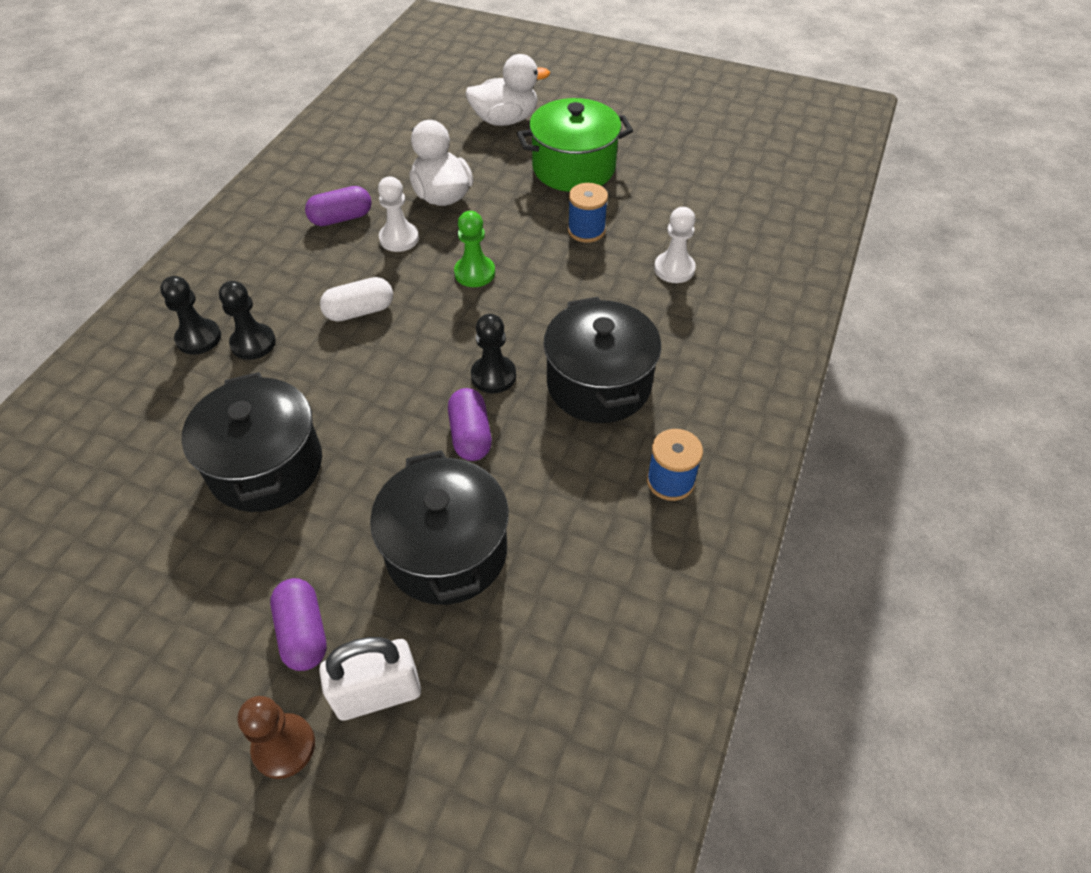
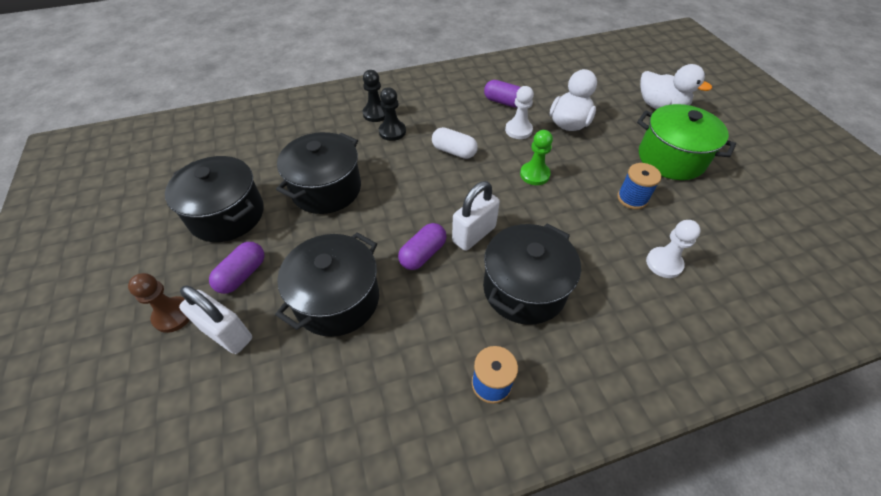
camera: 50 degrees right, 0 degrees up
black pawn [471,314,516,393] -> white padlock [452,181,500,251]
none -> black pot [165,156,264,242]

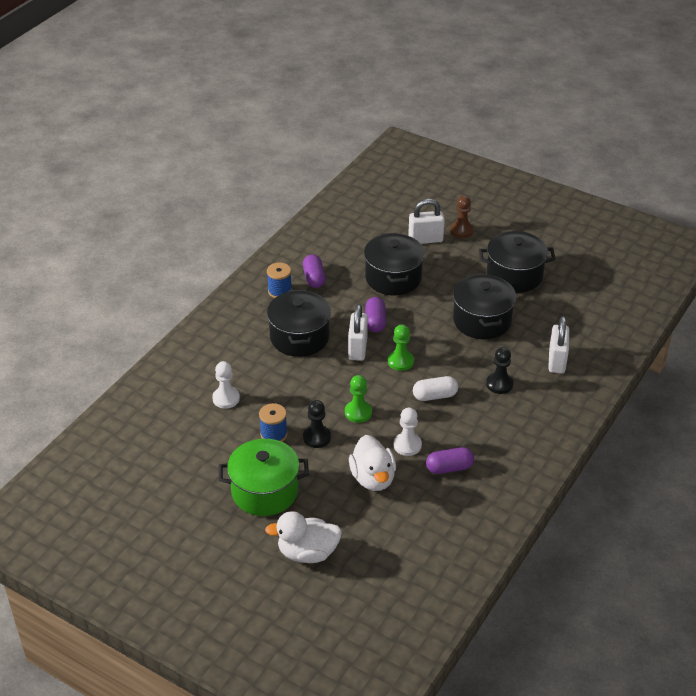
camera: 140 degrees right, 10 degrees down
purple capsule [209,242,264,294] -> purple capsule moved to [303,254,326,288]
black pawn [363,70,385,122] -> black pawn moved to [303,400,331,448]
none -> green pawn [388,325,414,371]
none -> white padlock [548,316,569,374]

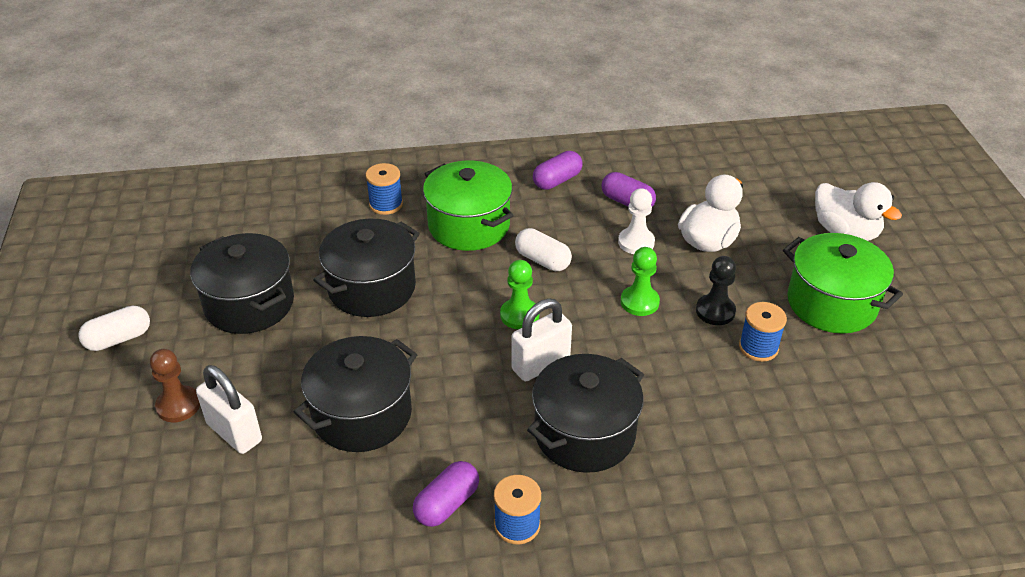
camera: 130 degrees left, 0 degrees up
white pawn [212,361,240,409] -> none
purple capsule [365,297,386,332] -> purple capsule moved to [533,151,582,190]
black pawn [486,347,513,394] -> green pot [423,161,514,251]
white padlock [548,316,569,374] -> blue spool [366,163,403,215]
none -> white capsule [78,306,150,351]

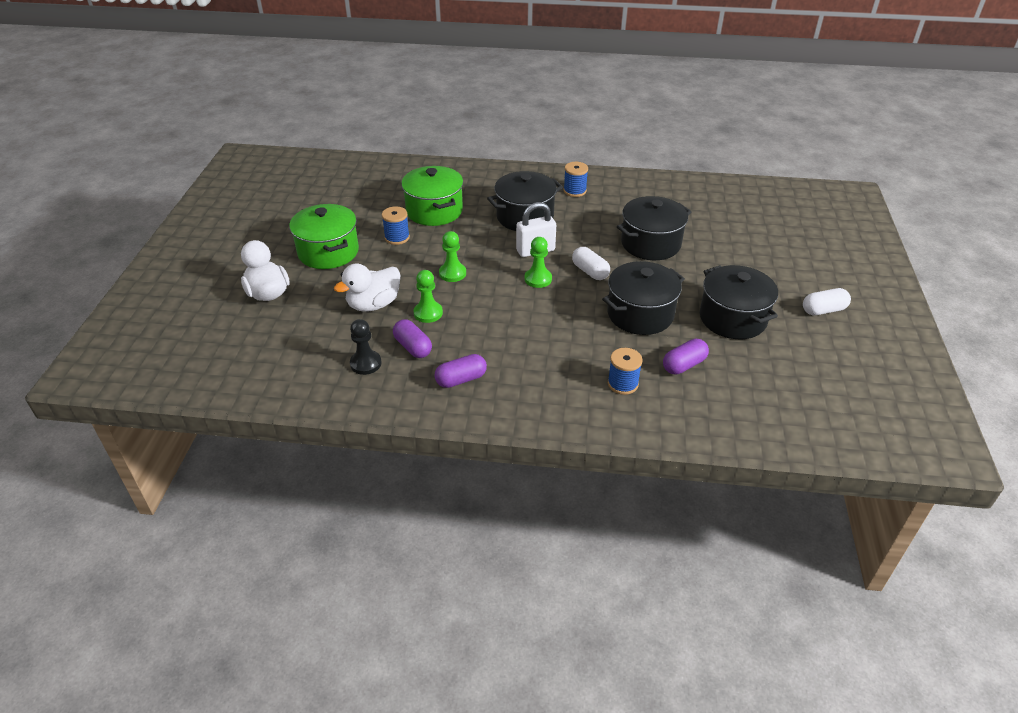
camera: 165 degrees left, 0 degrees up
brown pawn [150,349,200,422] -> none
white padlock [196,365,262,454] -> none
purple capsule [413,461,479,527] -> purple capsule moved to [663,338,709,374]
green pot [423,161,514,251] -> green pot moved to [401,166,463,226]
white capsule [515,228,572,271] -> white capsule moved to [572,247,610,280]
white pawn [618,188,655,254] -> green pawn [414,270,443,323]
black pawn [696,256,736,325] -> black pawn moved to [350,319,382,375]

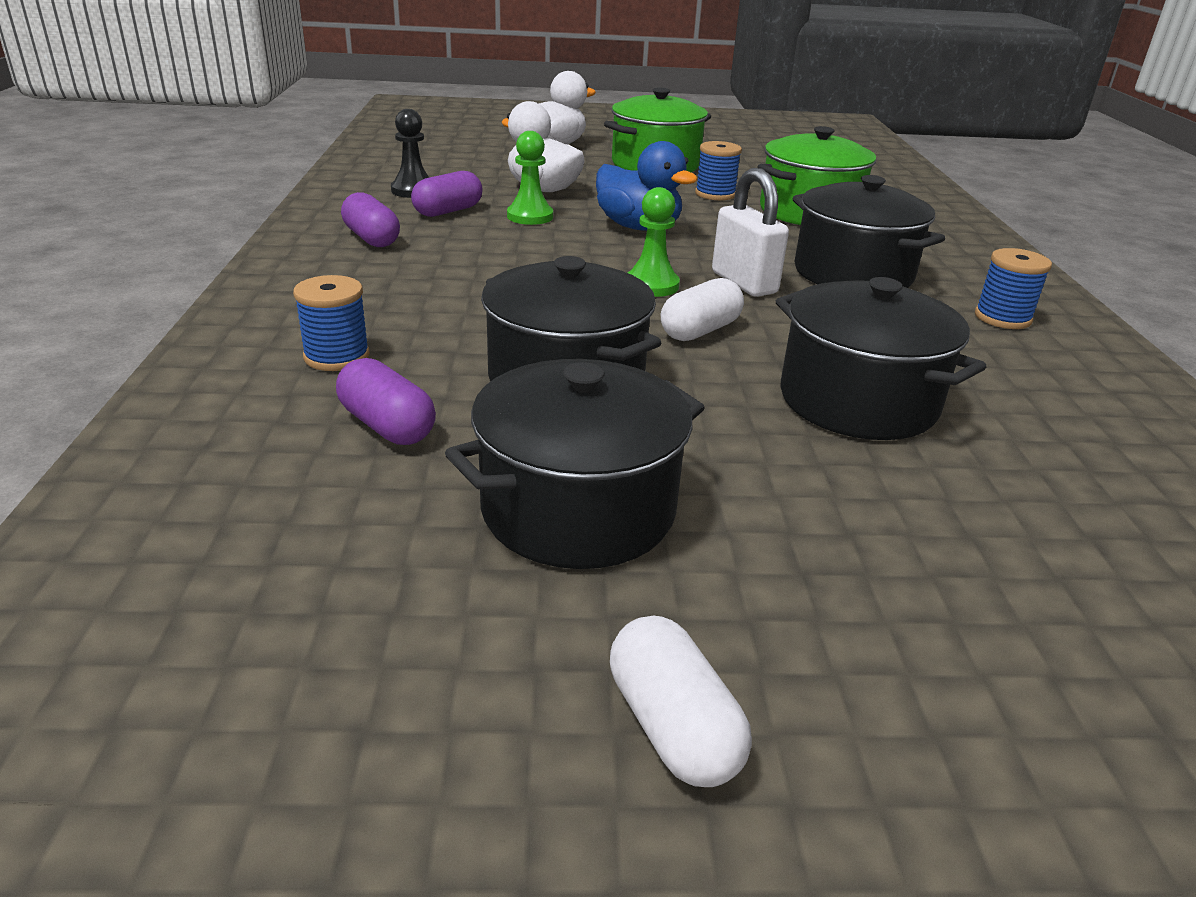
camera: 80 degrees right, 10 degrees down
green pawn [439,231,466,282] -> blue duck [596,141,698,231]

